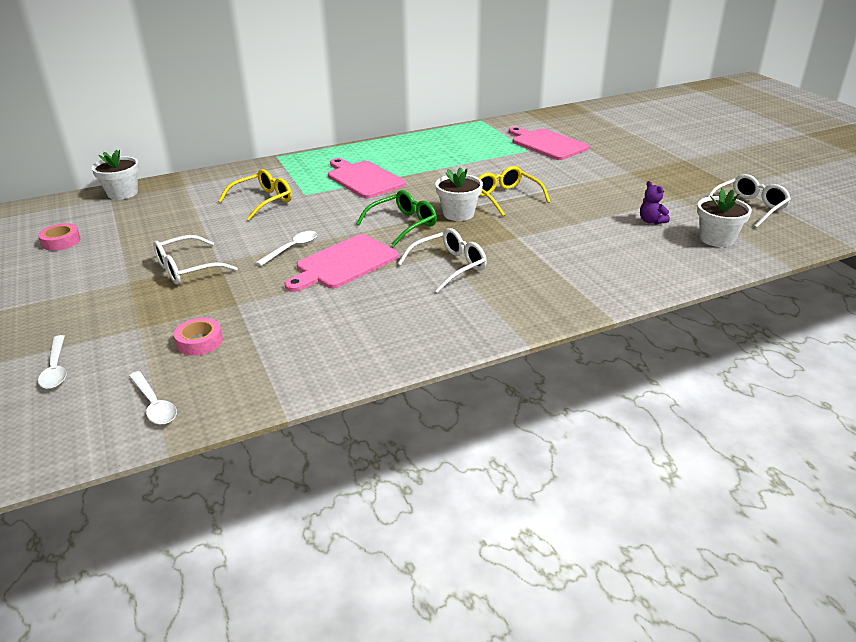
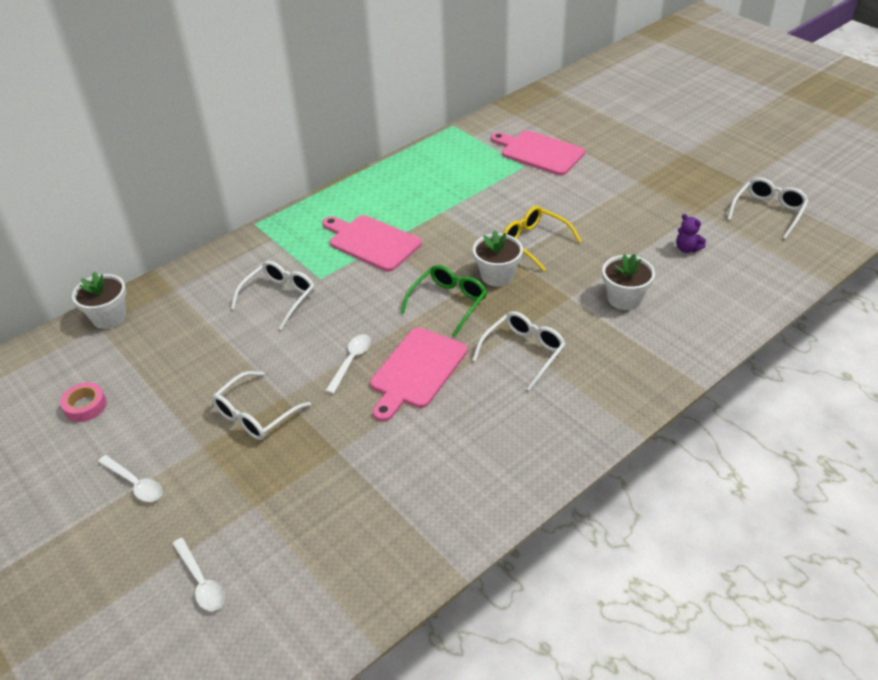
camera: 15 degrees left, 10 degrees up
white spoon [129,371,177,425] -> white spoon moved to [98,455,163,502]
pink tape [174,318,223,356] -> none
yellow glasses [218,169,292,221] -> white glasses [231,261,315,330]
white flower pot [697,188,752,247] -> white flower pot moved to [602,254,655,310]

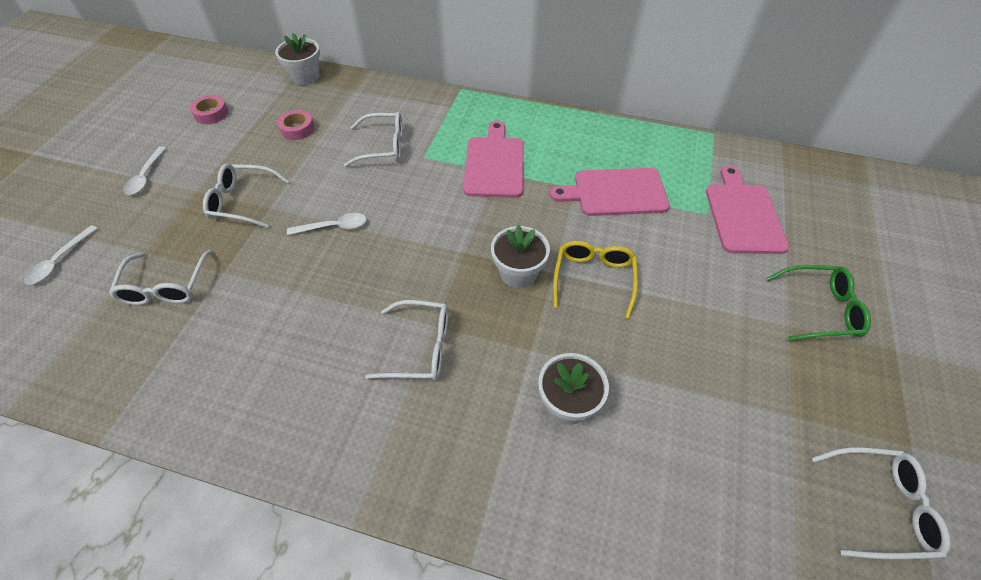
camera: 55 degrees right, 10 degrees up
pink cutting board [370,327,467,422] -> pink cutting board moved to [550,168,670,216]
green glasses [401,265,487,336] -> green glasses moved to [767,265,871,341]
purple teddy bear [676,214,706,253] -> none
none -> white glasses [109,250,212,305]
none -> pink tape [277,110,315,140]

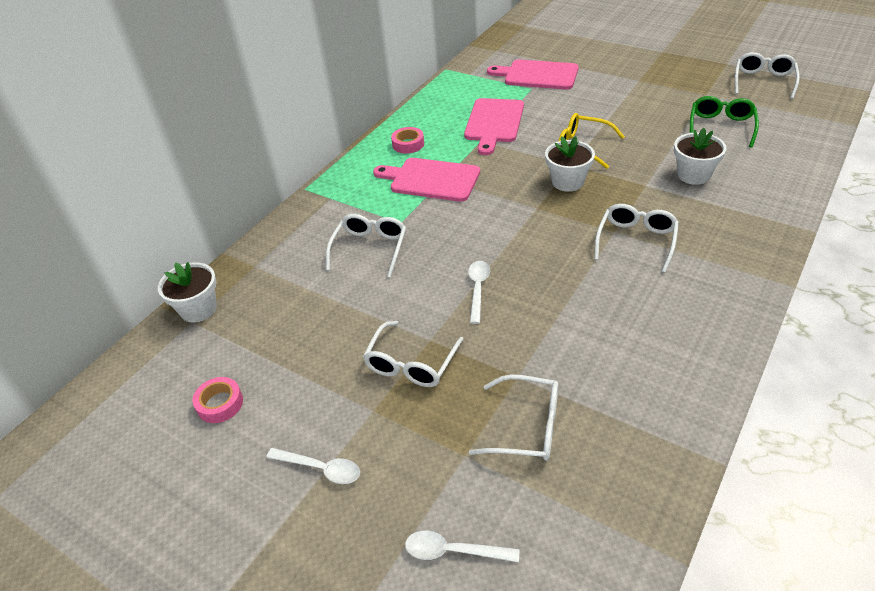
camera: 70 degrees left, 10 degrees down
white spoon [24,225,98,285] -> white spoon turned 150 degrees clockwise [405,531,519,562]
pink tape [277,110,315,140] -> pink tape moved to [391,127,424,154]
green glasses [767,265,871,341] -> green glasses moved to [690,96,759,148]

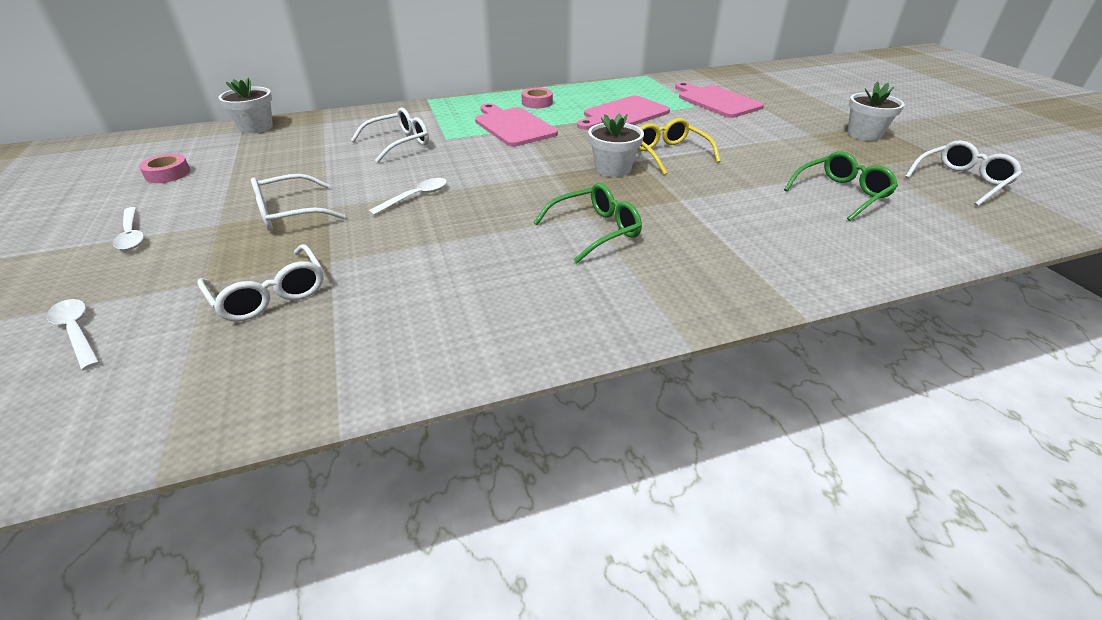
camera: 35 degrees right, 5 degrees down
white glasses [594,204,679,273] -> green glasses [533,183,642,263]
white flower pot [674,128,727,185] -> white flower pot moved to [848,82,905,141]

